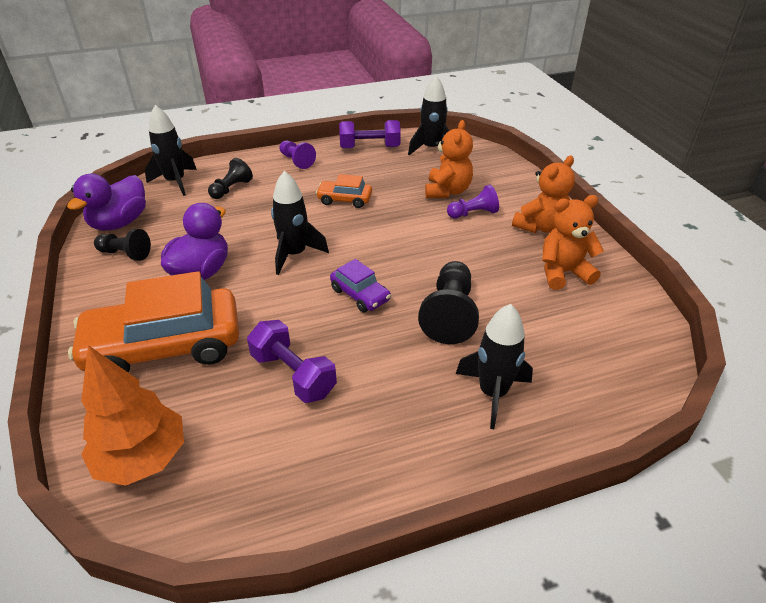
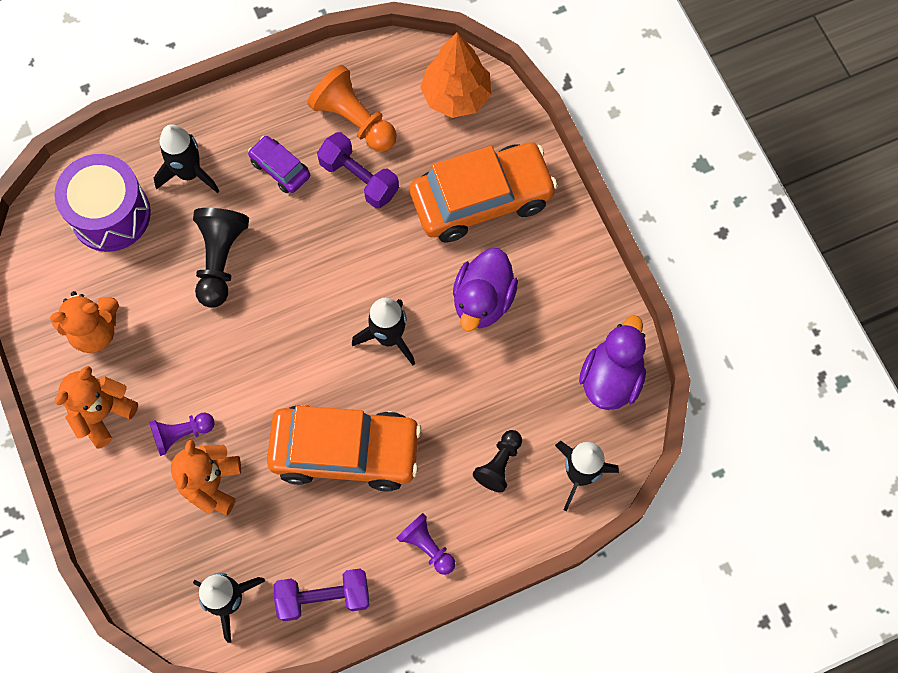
camera: 175 degrees right, 30 degrees up
black pawn [94,229,151,261] -> none
orange car [316,174,372,208] -> orange car [267,405,422,492], size x2.13
purple car [330,259,391,312] -> purple car moved to [248,136,310,193]
none -> purple drum [54,154,151,252]
none -> orange pawn [308,65,397,152]

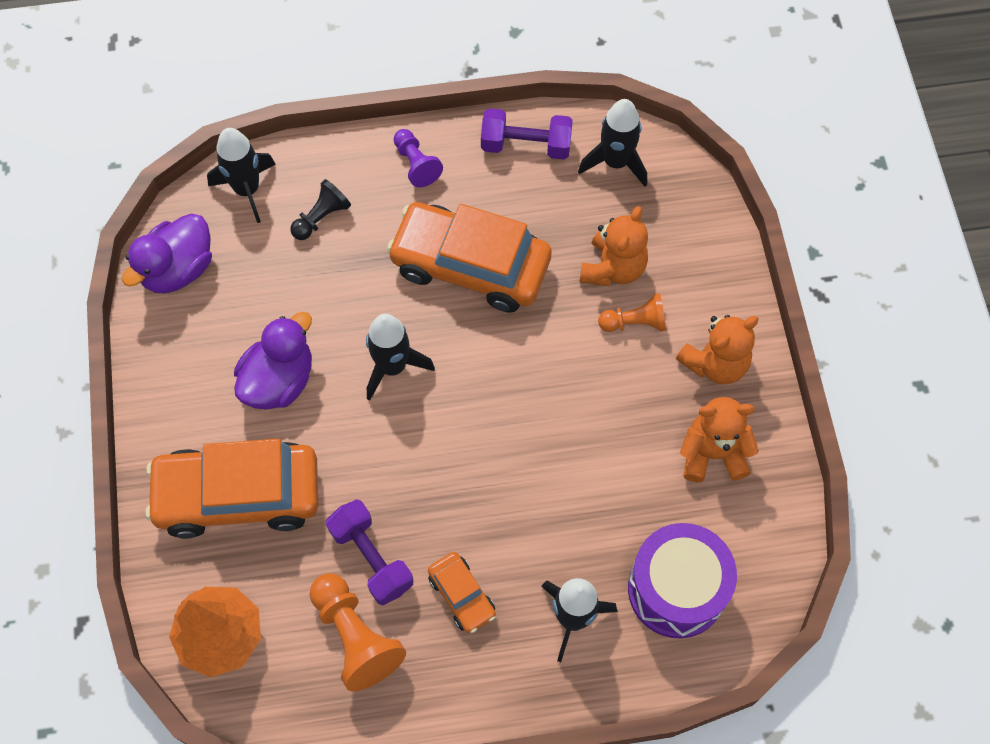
camera: 165 degrees left, 5 degrees down
purple pawn [149,413,215,456] -> orange pawn [598,293,666,332]
black pawn [193,208,249,308] -> none
purple car [248,136,310,193] -> orange car [428,552,496,633]

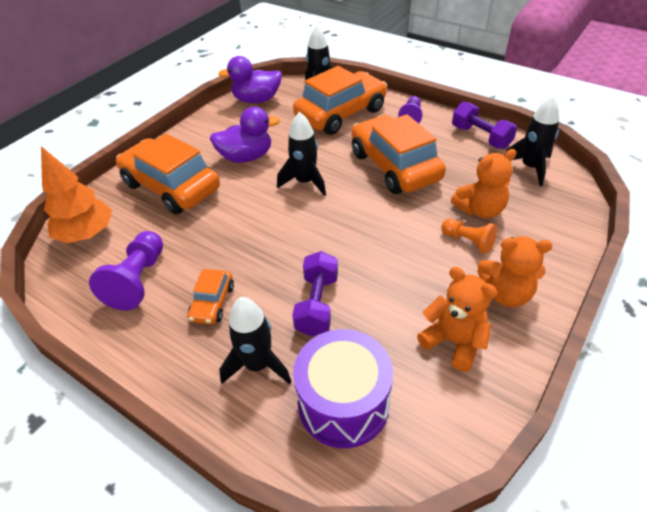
camera: 45 degrees right, 20 degrees down
black pawn [290,179,351,240] -> orange car [293,66,387,135]
orange pawn [310,573,406,691] -> purple pawn [89,231,163,311]
purple dumbbell [326,499,413,605] -> purple dumbbell moved to [292,251,338,336]

